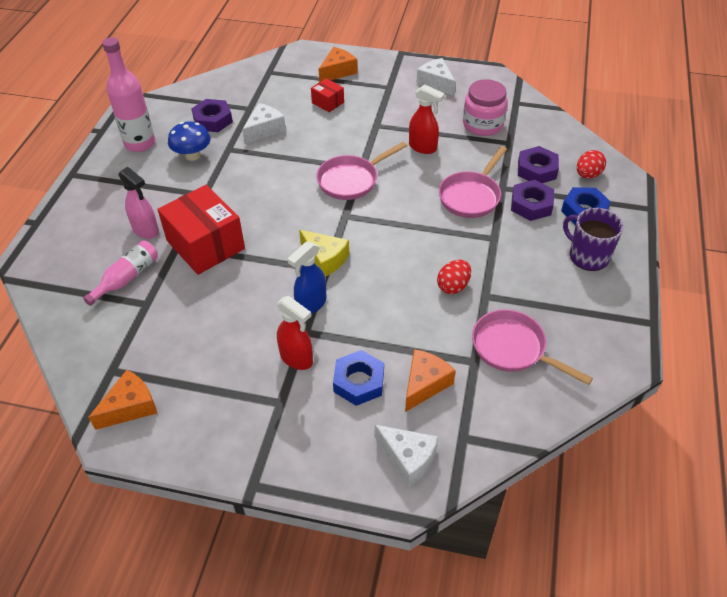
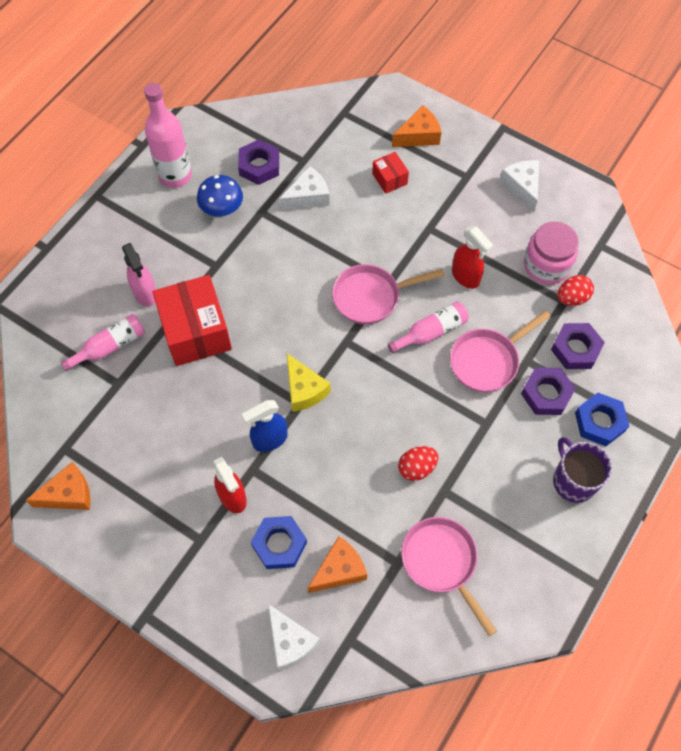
camera: 20 degrees right, 15 degrees up
red egg [577,150,606,179] -> red egg moved to [557,275,594,306]
none -> pink bottle [388,301,469,354]

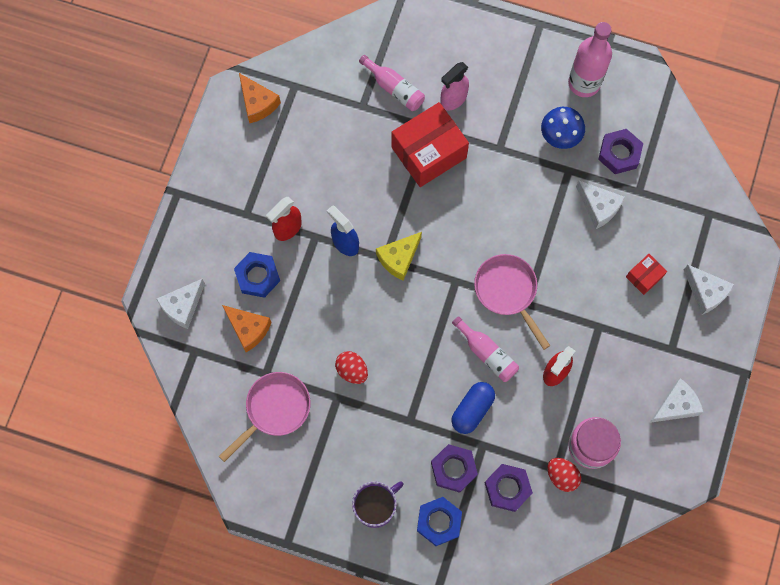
camera: 75 degrees right, 10 degrees up
orange cheese [392,105,441,147] -> white cheese [684,265,734,315]
pink pan [450,310,551,392] -> blue capsule [451,382,495,434]

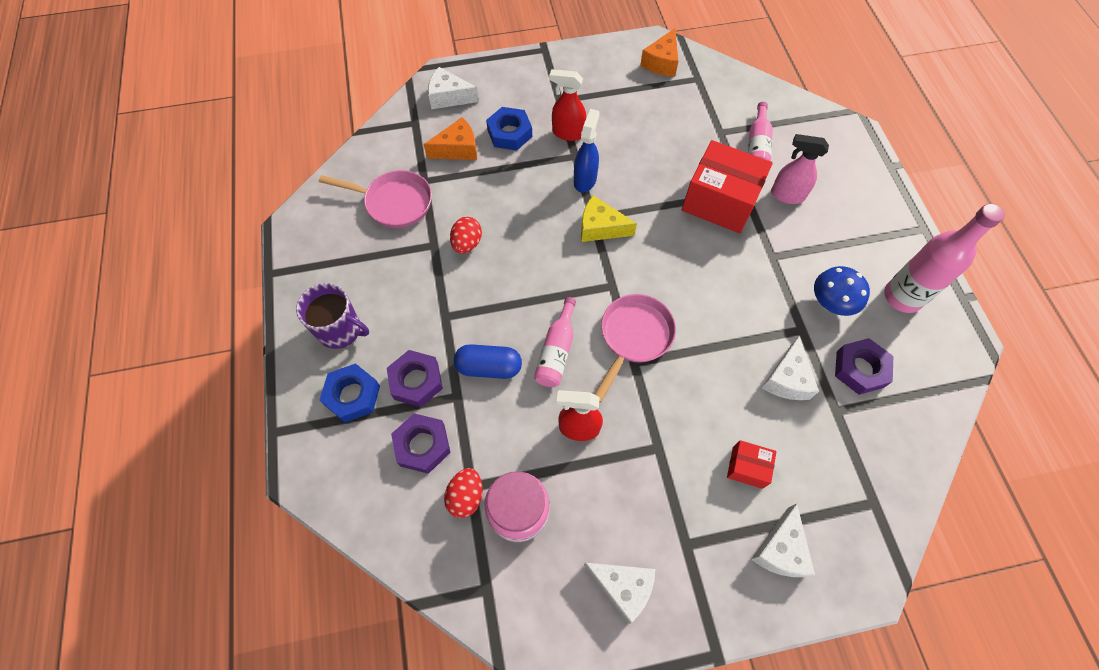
camera: 60 degrees right, 10 degrees down
orange cheese [222,305,272,352] -> orange cheese turned 120 degrees counterclockwise [423,117,477,160]

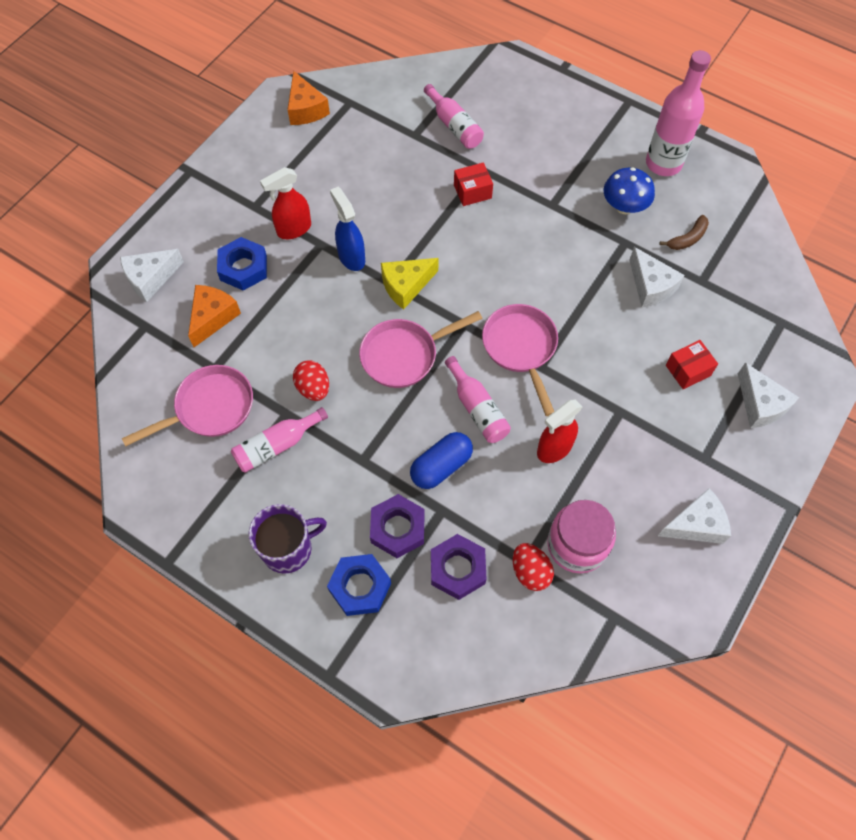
camera: 45 degrees left, 0 degrees up
red box [682,140,773,233] -> red box [454,163,493,206], size x0.48
pink spray bottle [771,134,829,204] -> none
purple nut [835,338,893,395] -> brown banana [659,215,709,250]
none -> pink bottle [231,407,328,473]
none -> pink pan [359,311,483,388]

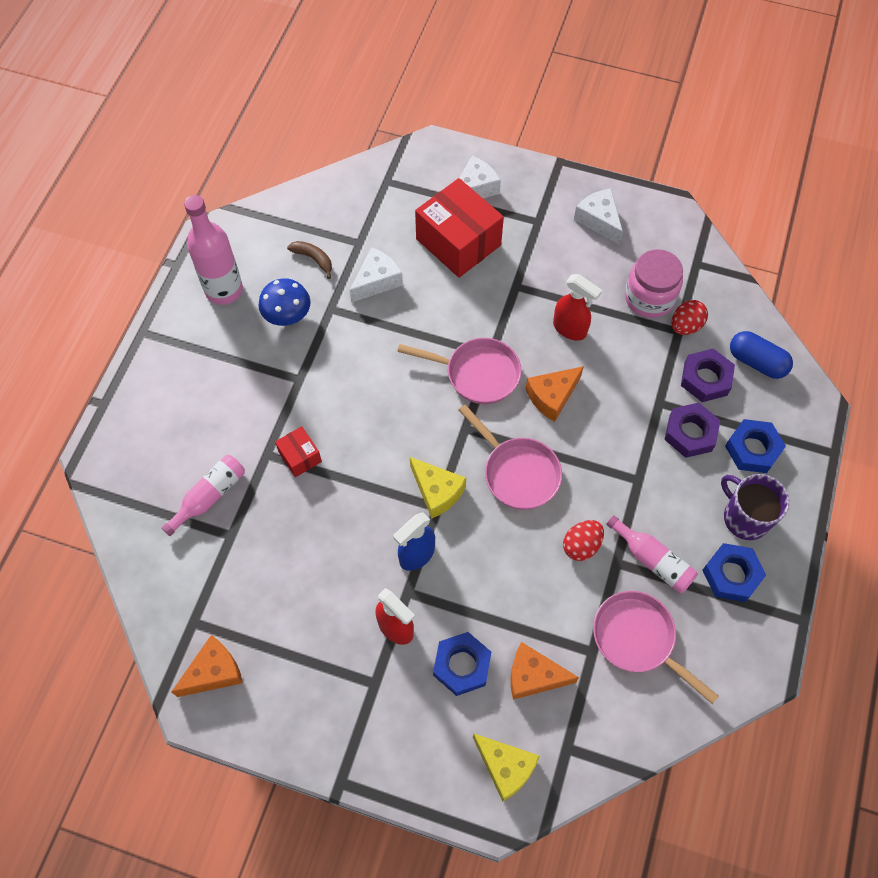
camera: 105 degrees left, 0 degrees up
white cheese [120,249,184,302] -> yellow cheese [473,734,539,802]
blue capsule [410,432,473,489] -> blue capsule moved to [730,331,793,379]
pink bottle [445,356,511,443] -> orange cheese [526,366,584,422]
pink pan [482,304,558,416] -> pink pan turned 135 degrees counterclockwise [397,338,521,404]
red box [666,340,718,389] -> red box [415,178,504,278], size x2.09
none -> blue nut [702,543,766,602]

